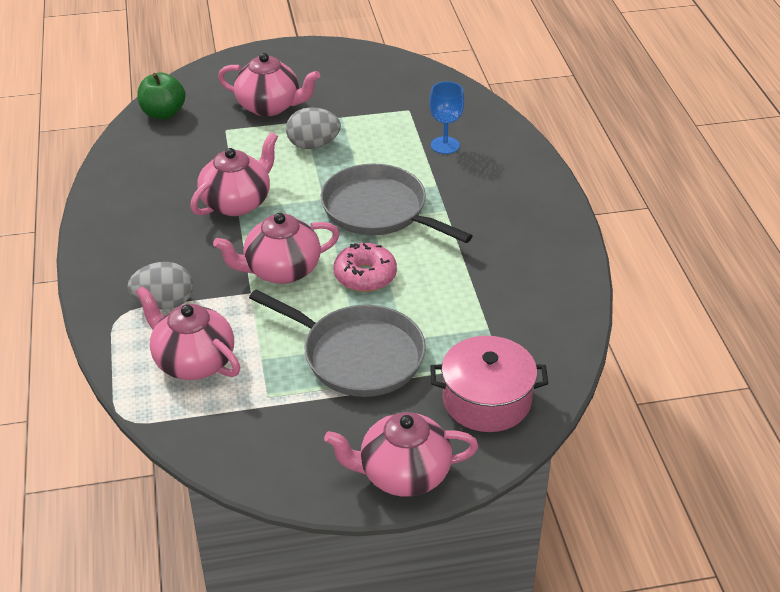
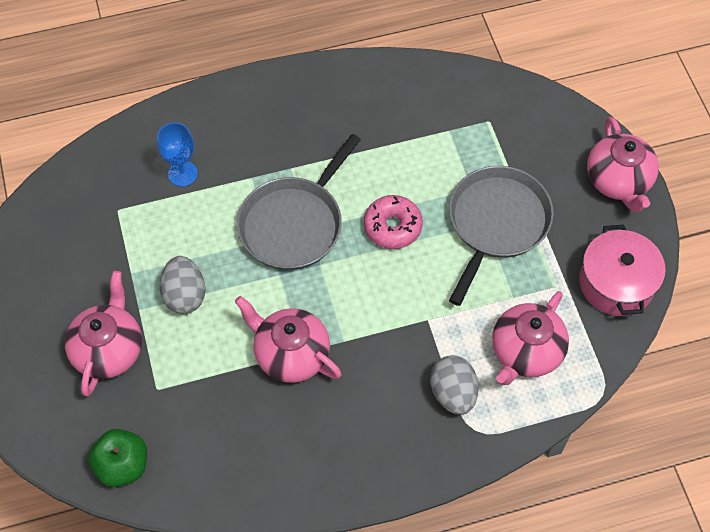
camera: 95 degrees left, 20 degrees up
pink teapot [213,213,340,284] -> none
pink pot [430,336,548,432] -> pink pot moved to [579,225,666,316]

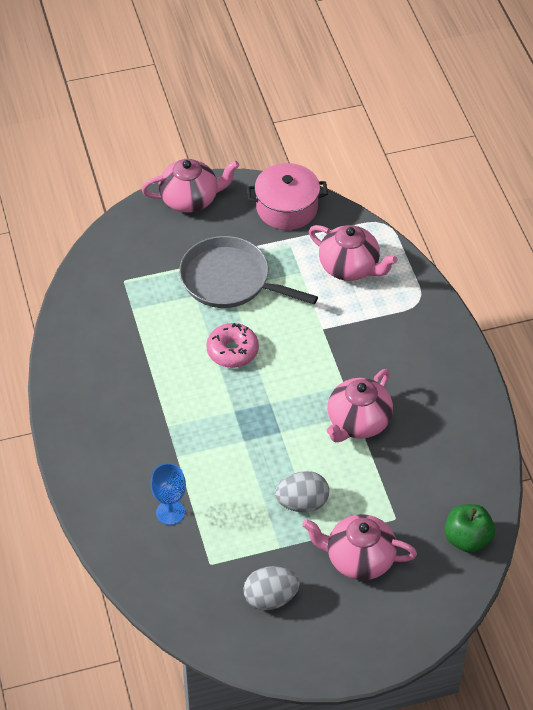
camera: 90 degrees left, 10 degrees down
grey pan [237,134,361,270] -> none
grey egg [430,355,479,415] -> grey egg moved to [243,566,300,610]

